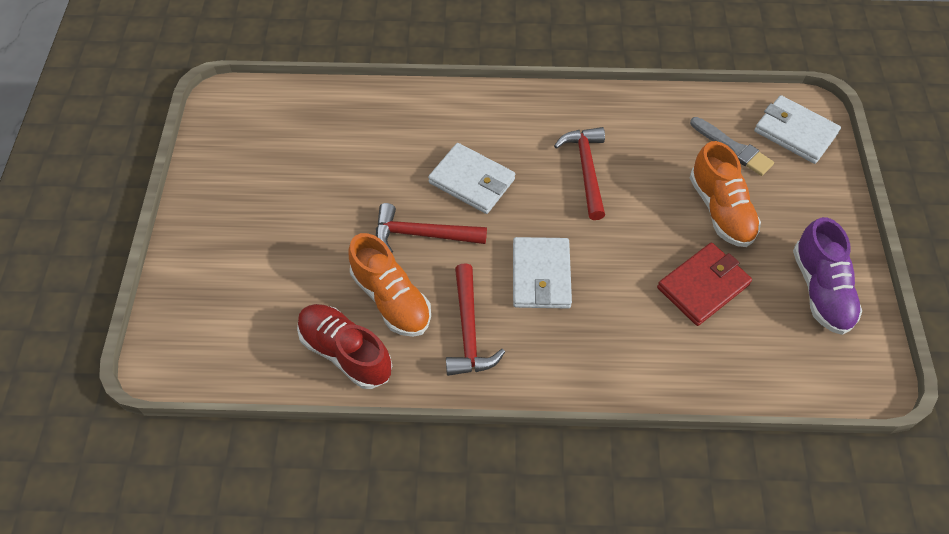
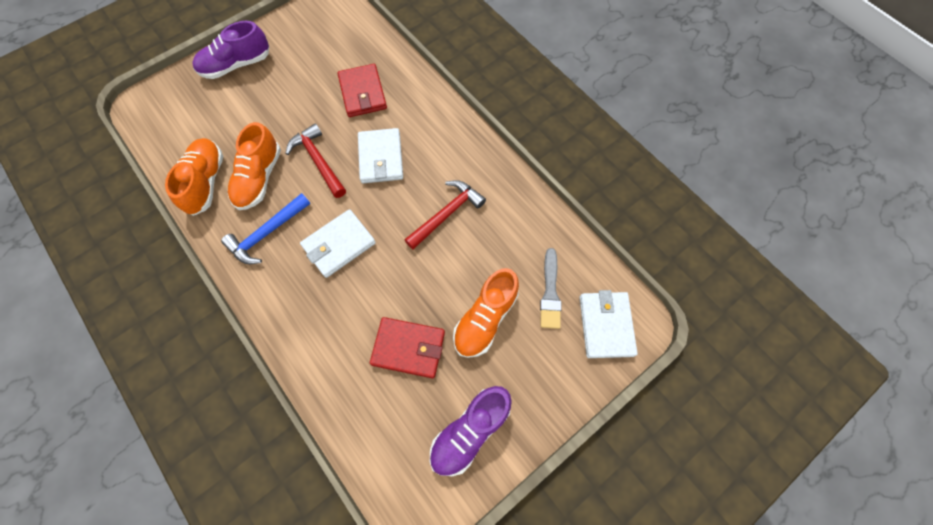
camera: 50 degrees right, 10 degrees up
red shoe [297,304,392,389] -> orange shoe [165,138,223,216]
red hammer [446,263,505,376] -> blue hammer [221,193,311,264]
none -> purple shoe [193,21,269,79]
none -> red wallet [337,64,387,117]

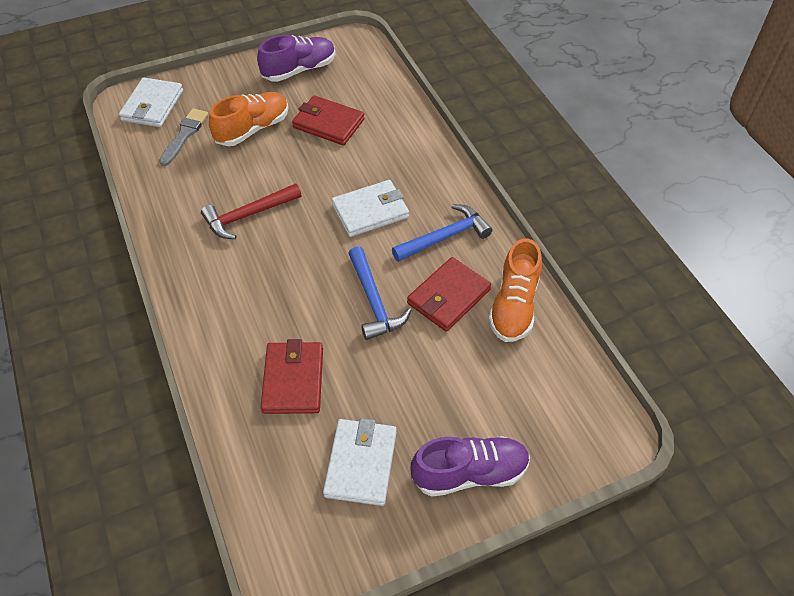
camera: 165 degrees left, 15 degrees down
orange shoe [227,122,281,210] -> red wallet [407,257,491,332]
red hammer [285,123,346,198] -> blue hammer [348,246,411,340]
white wallet [358,128,403,183] -> white wallet moved to [323,418,397,506]

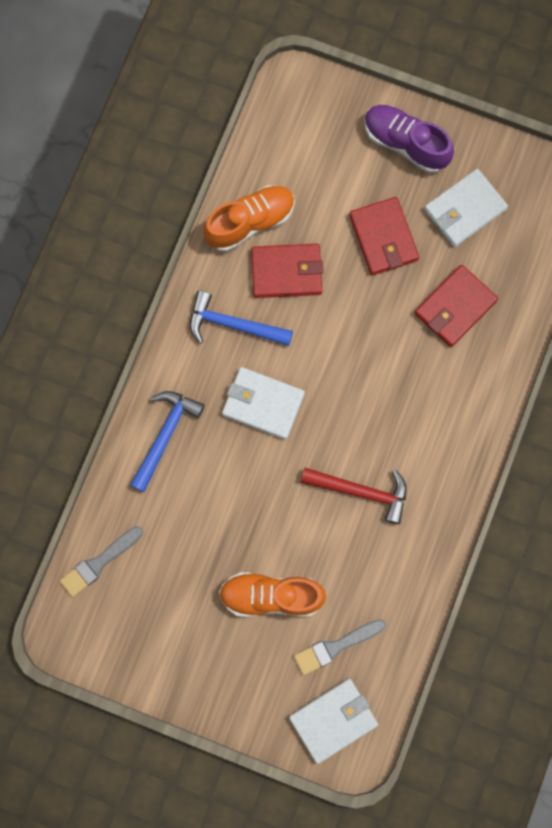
camera: 135 degrees left, 25 degrees up
purple shoe [257,35,335,82] -> none
red wallet [292,95,365,145] -> red wallet moved to [349,197,419,275]
blue hammer [348,246,411,340] -> blue hammer moved to [130,391,205,492]
none -> grey brush [60,526,143,597]

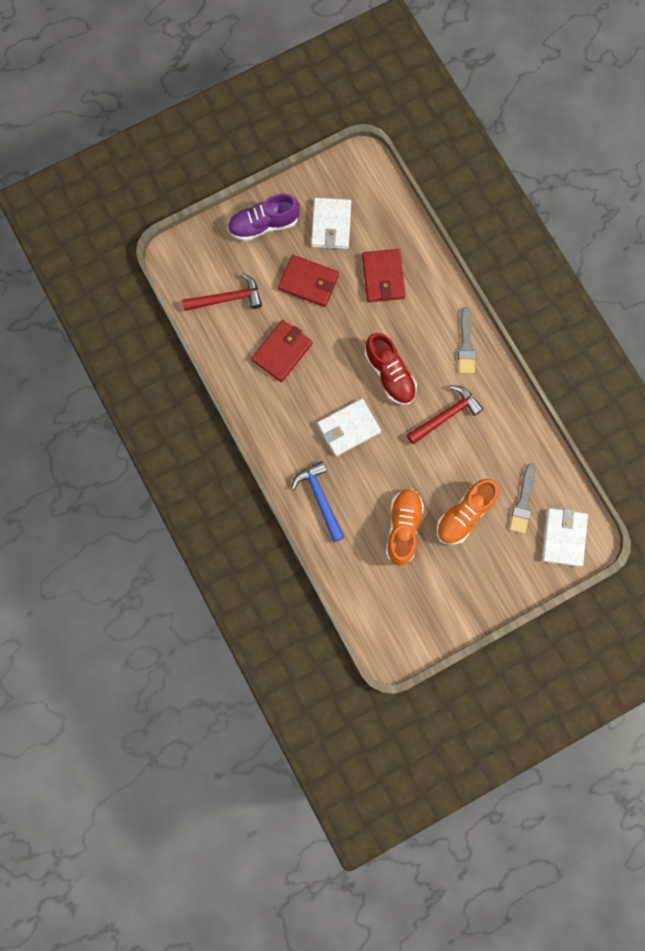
camera: 50 degrees left, 0 degrees up
grey brush [60,526,143,597] -> grey brush moved to [458,307,475,374]
blue hammer [190,291,293,346] -> none
orange shoe [203,185,295,252] -> orange shoe moved to [386,488,424,566]
none -> red hammer [182,273,262,311]
none -> red shoe [365,333,417,405]

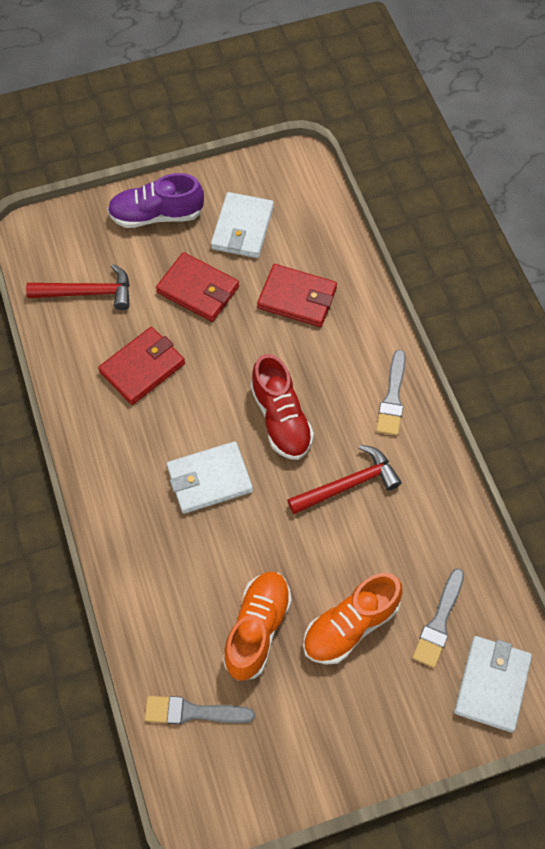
camera: 10 degrees right, 15 degrees down
blue hammer [291,461,345,542] -> none
red wallet [362,249,405,302] -> red wallet turned 75 degrees counterclockwise [257,264,337,327]
none -> grey brush [145,696,255,725]

